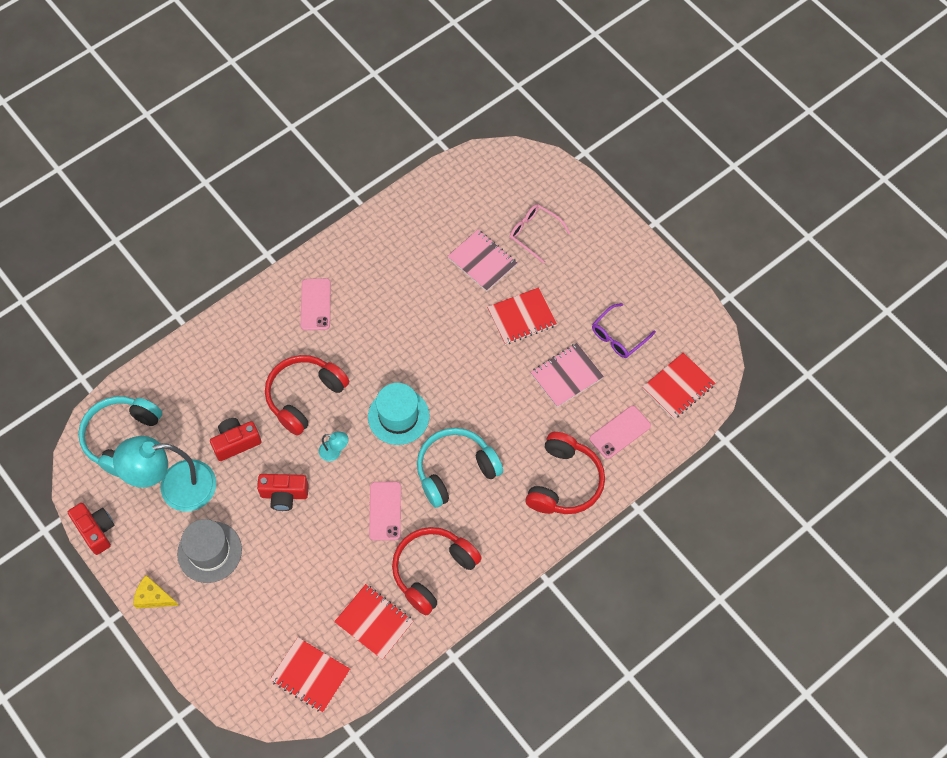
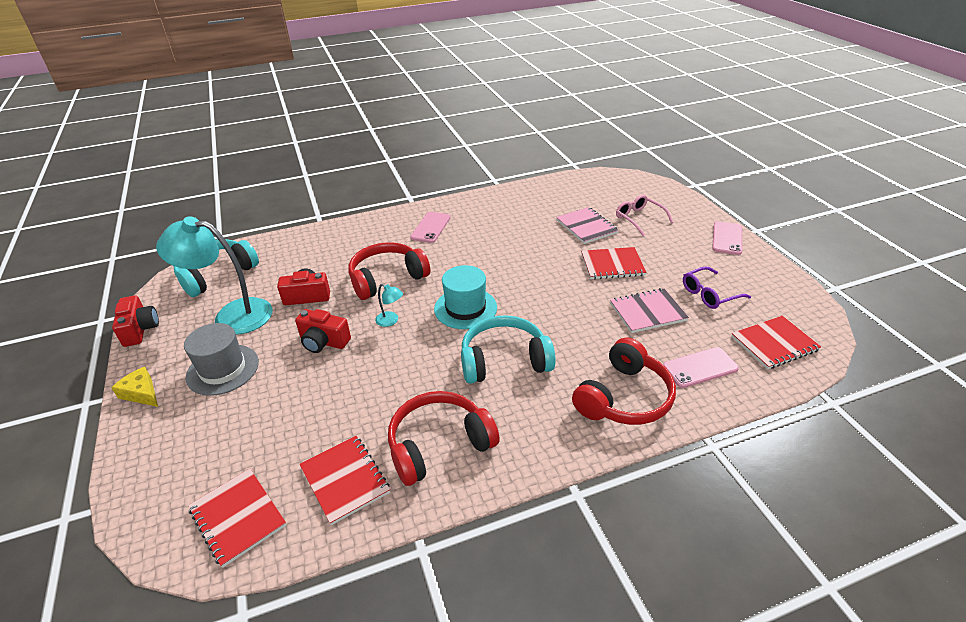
camera: 20 degrees right, 25 degrees down
pink phone [369,482,401,541] -> pink phone moved to [712,221,742,255]

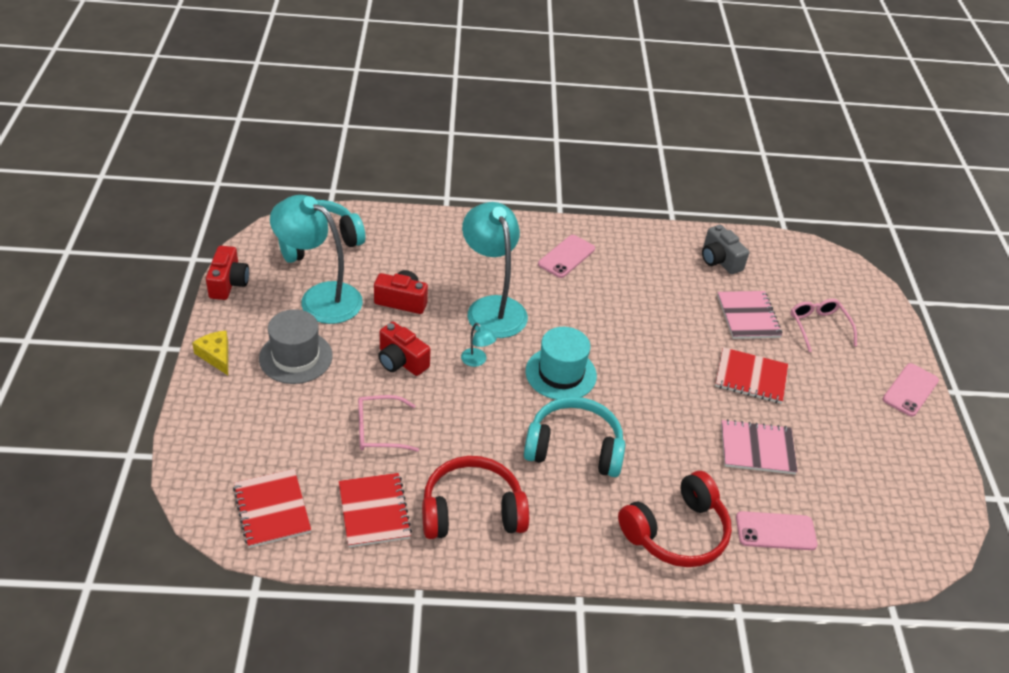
camera: 15 degrees right, 5 degrees up
red headphones [348,242,430,300] -> turquoise lamp [462,202,528,338]
purple glasses [683,266,751,309] -> none
red notebook [731,316,821,369] -> none
none -> pink glasses [358,395,419,452]
none -> grey camera [702,225,749,274]

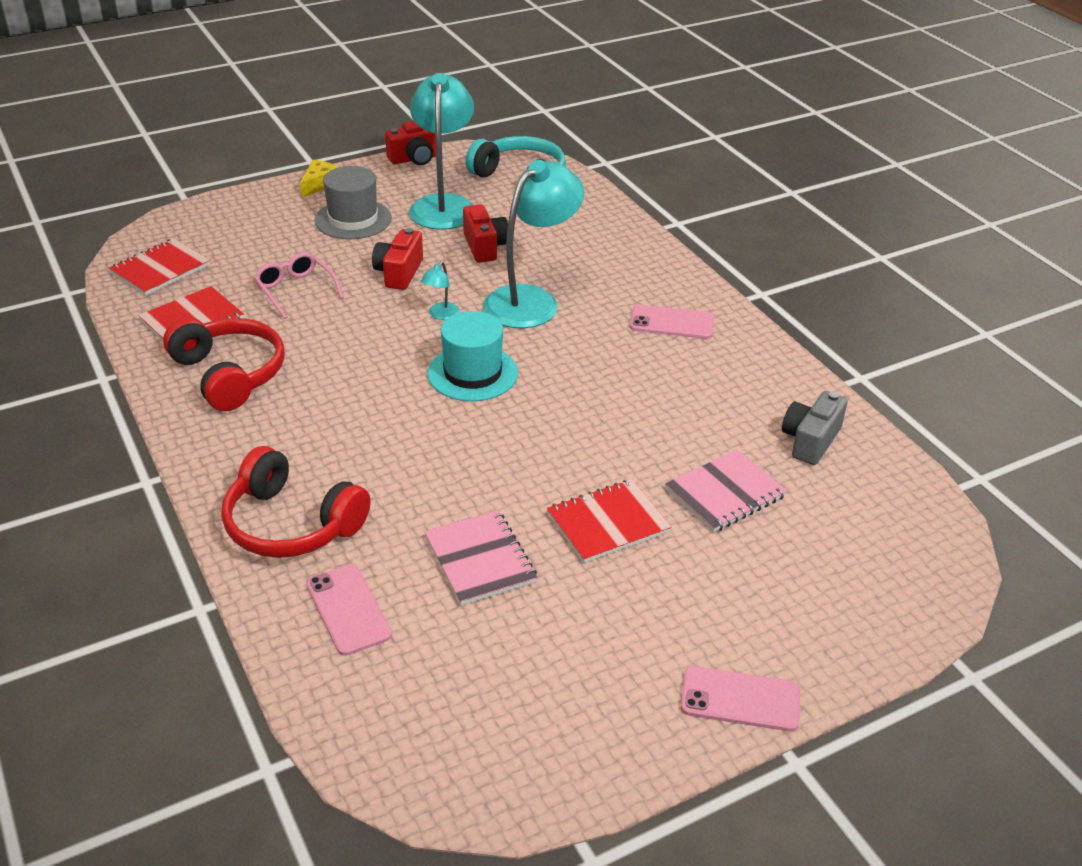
camera: 65 degrees right, 5 degrees down
turquoise headphones [524,397,625,477] -> none
red notebook [715,347,788,404] -> red notebook turned 75 degrees clockwise [547,479,671,563]
pink glasses [790,299,857,352] -> none

